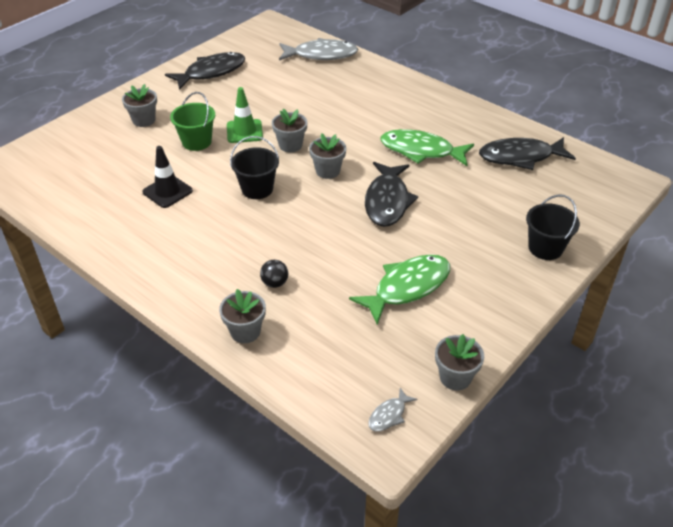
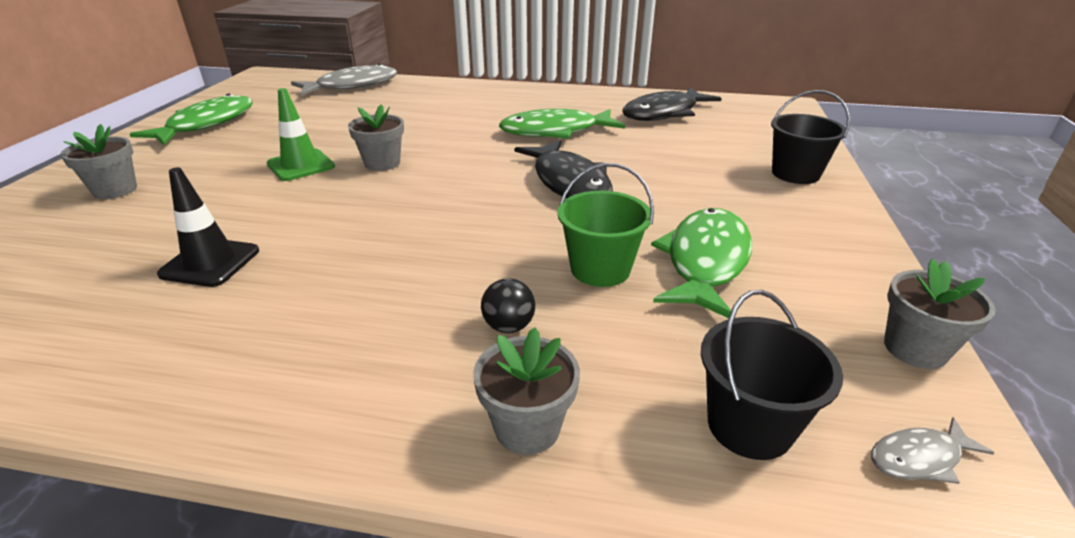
camera: 30 degrees left, 10 degrees down
black fish [165,52,245,90] -> green fish [130,94,252,145]
green bucket [170,92,215,151] -> green bucket moved to [557,163,654,287]
black bucket [230,136,279,199] -> black bucket moved to [701,290,843,460]
grey flower pot [309,133,346,179] -> none
grey fish [368,388,417,432] -> grey fish turned 60 degrees clockwise [871,417,995,484]

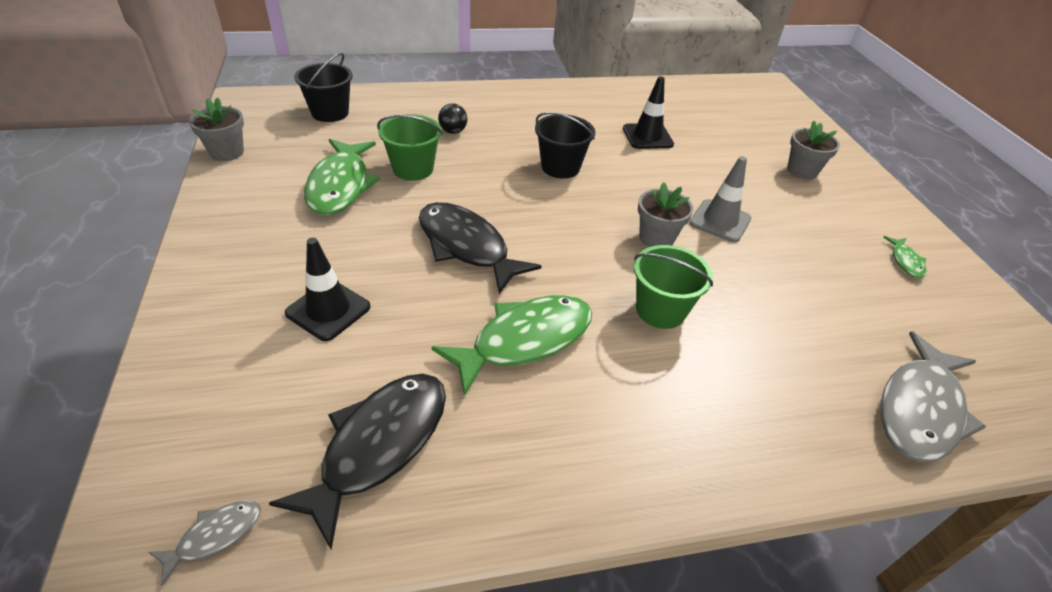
camera: 155 degrees right, 10 degrees up
green fish [130,94,252,145] -> green fish [883,236,926,278], size x0.46
green traffic cone [267,88,335,181] -> grey traffic cone [690,156,752,242]
grey flower pot [473,328,580,455] -> none
black bucket [771,90,850,184] -> black bucket moved to [535,112,595,178]
grey fish [871,417,995,484] -> grey fish moved to [148,500,261,586]
none -> black traffic cone [285,238,371,341]
none -> green bucket [634,245,713,329]

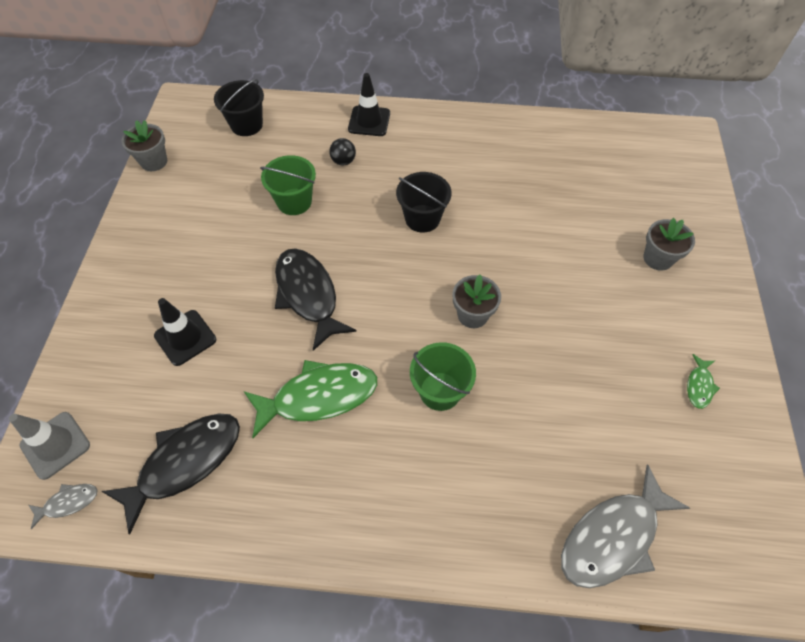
camera: 20 degrees right, 15 degrees up
green fish [304,139,380,215] -> none
black traffic cone [623,76,674,149] -> black traffic cone moved to [348,73,390,136]
grey traffic cone [690,156,752,242] -> grey traffic cone moved to [9,412,90,480]

